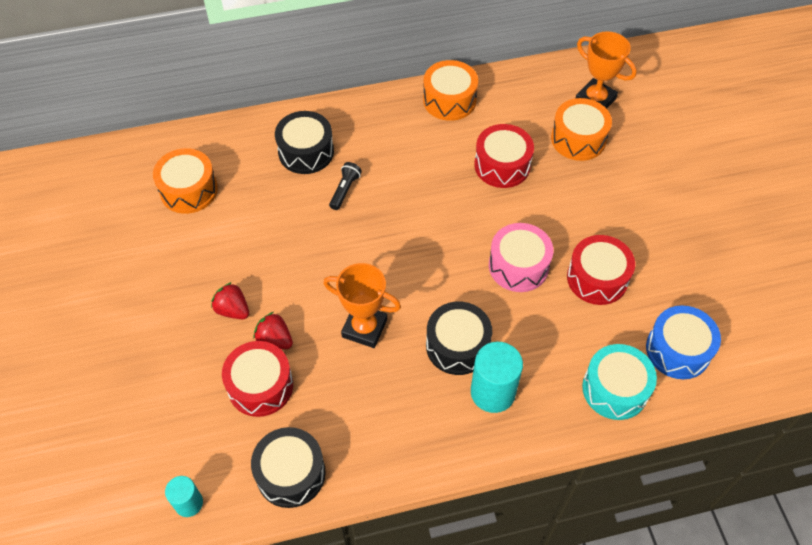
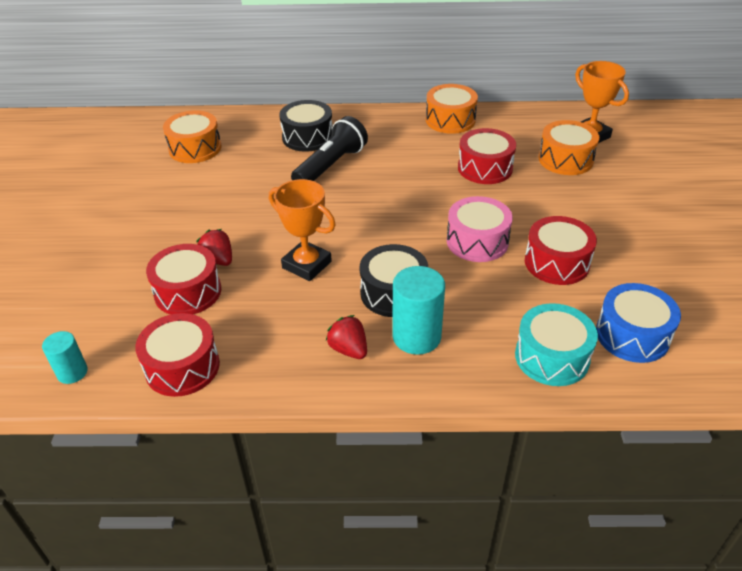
camera: 15 degrees right, 15 degrees down
red strawberry [211,282,249,319] -> red strawberry moved to [326,315,367,359]
black drum [251,427,326,508] -> red drum [135,313,220,397]
black flashlight [329,162,362,210] -> black flashlight [291,116,368,181], size x1.95

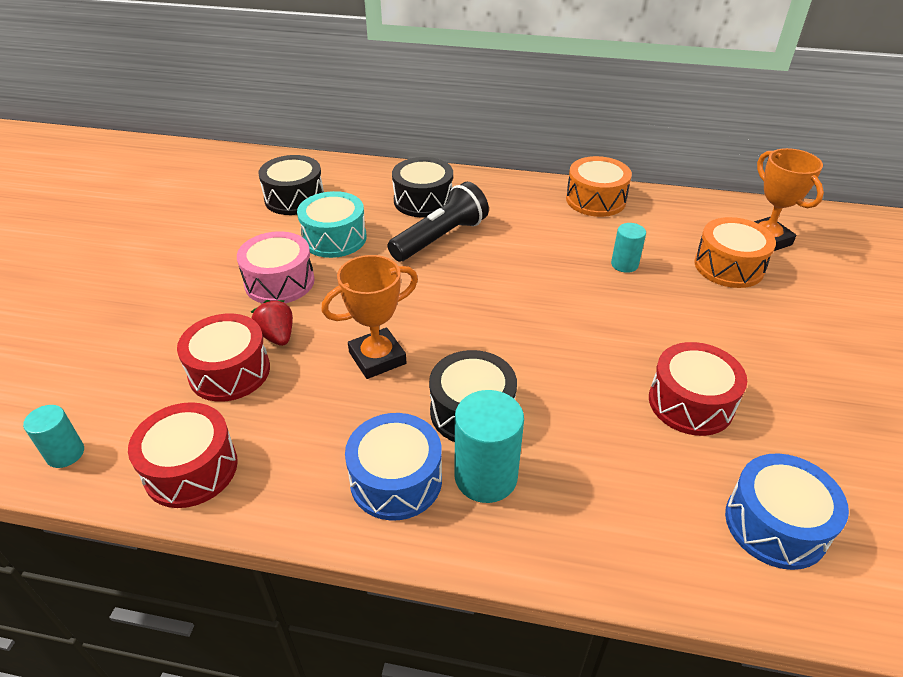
camera: 10 degrees right, 0 degrees up
orange drum [163,110,221,163] -> black drum [258,155,324,215]
orange trophy [269,179,336,281] -> orange trophy turned 75 degrees counterclockwise [322,255,418,379]
red strawberry [326,315,367,359] -> blue drum [345,413,442,521]
pink drum [447,196,513,262] -> pink drum moved to [237,231,315,303]
red drum [458,128,516,184] -> turquoise cylinder [611,223,646,273]
turquoise drum [515,303,598,386] -> turquoise drum moved to [297,191,367,258]

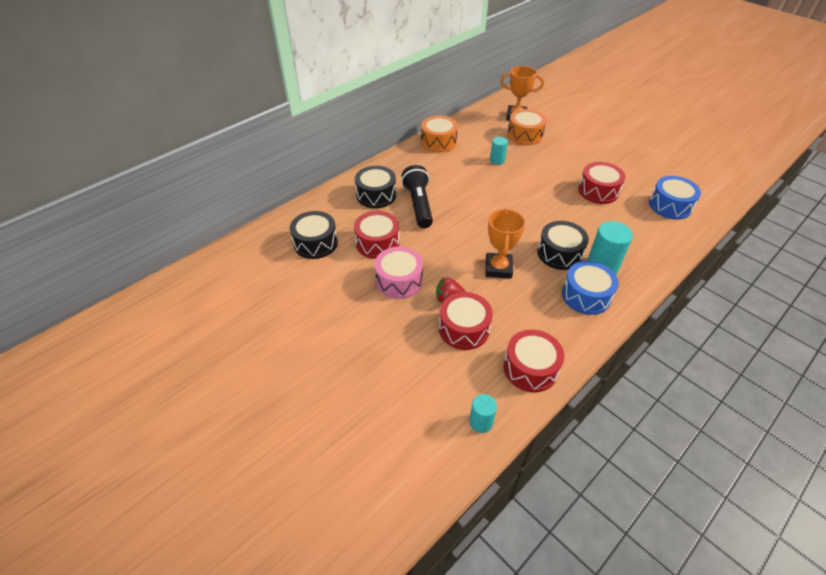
camera: 55 degrees left, 5 degrees up
turquoise drum [297,191,367,258] -> red drum [354,211,400,259]

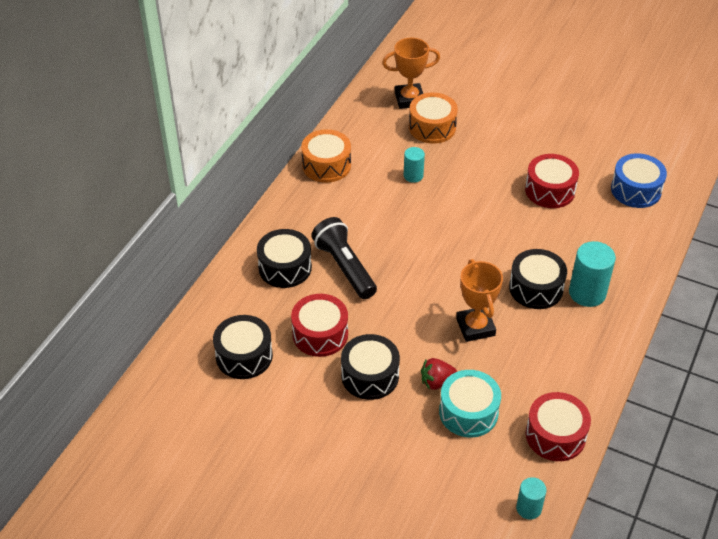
camera: 20 degrees left, 0 degrees up
pink drum [375,247,423,299] -> black drum [341,334,400,400]
red drum [439,292,493,350] -> turquoise drum [439,370,501,438]
blue drum [562,261,619,315] -> none

